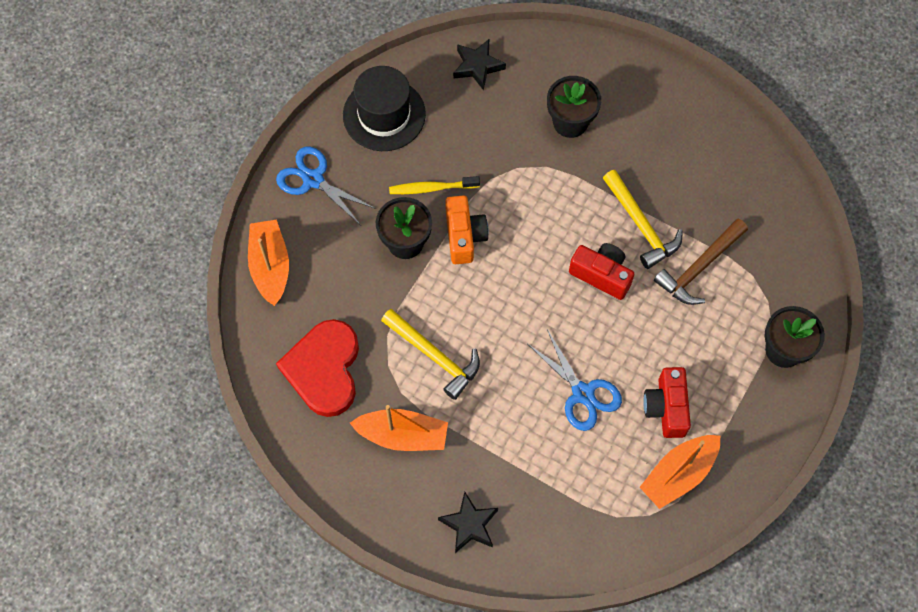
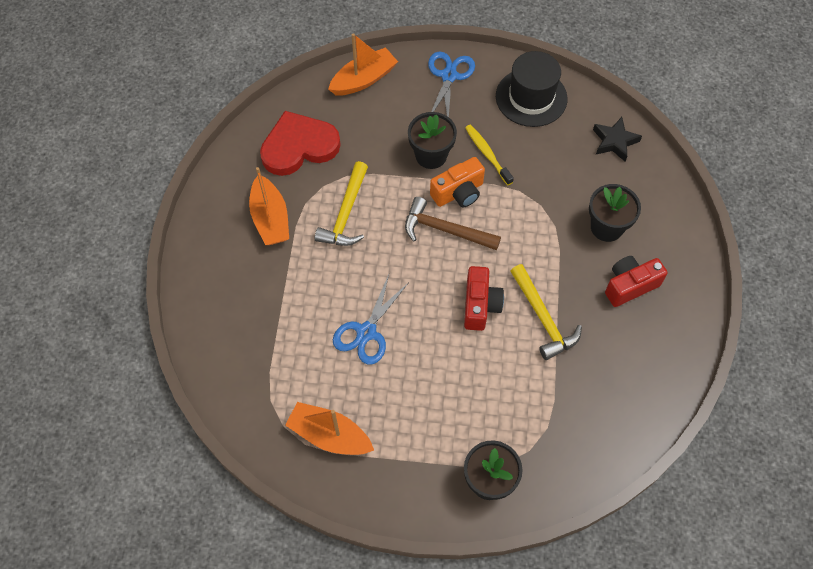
camera: 65 degrees right, 5 degrees down
black star [438,492,498,553] -> none
yellow hammer [603,170,683,269] -> yellow hammer turned 60 degrees counterclockwise [510,264,582,360]
red camera [643,367,691,438] -> red camera moved to [605,256,668,307]
brown hammer [654,219,748,305] -> brown hammer moved to [405,197,501,250]

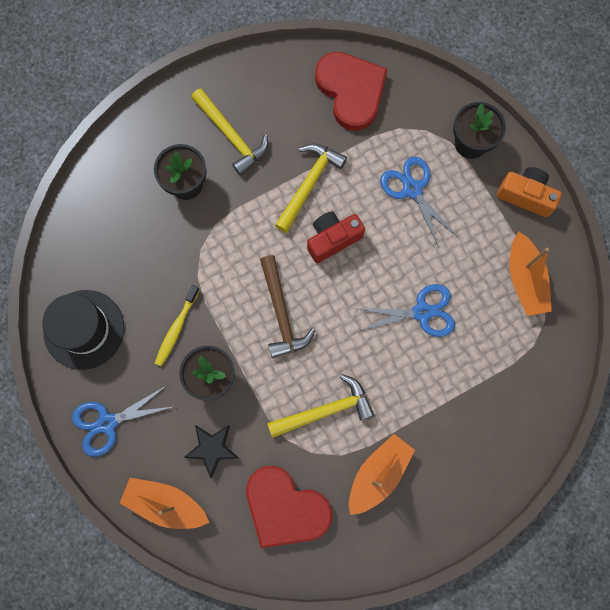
camera: 125 degrees left, 15 degrees up
orange camera [430,157,485,207] -> orange camera moved to [497,167,562,217]
black star [593,117,642,161] -> black star moved to [184,425,239,478]
red camera [605,256,668,307] -> yellow hammer [191,88,268,175]
none -> red heart [315,52,388,131]
none -> blue scissors [380,157,457,247]

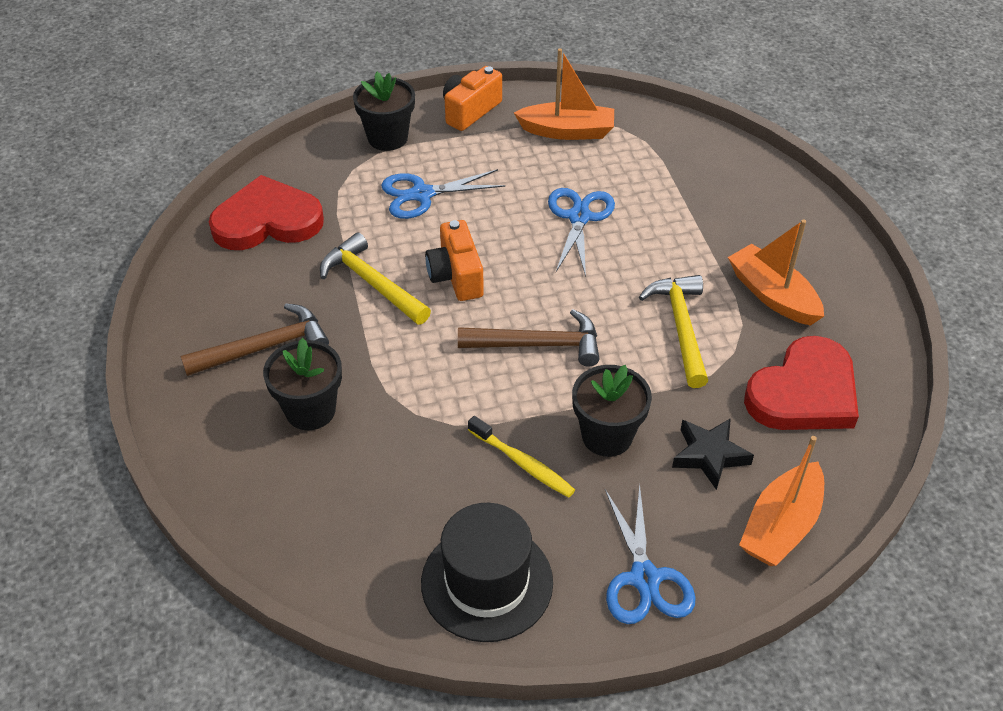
camera: 75 degrees left, 30 degrees down
yellow hammer [191,88,268,175] -> brown hammer [181,303,329,376]
red camera [307,211,365,263] -> orange camera [425,220,484,301]

